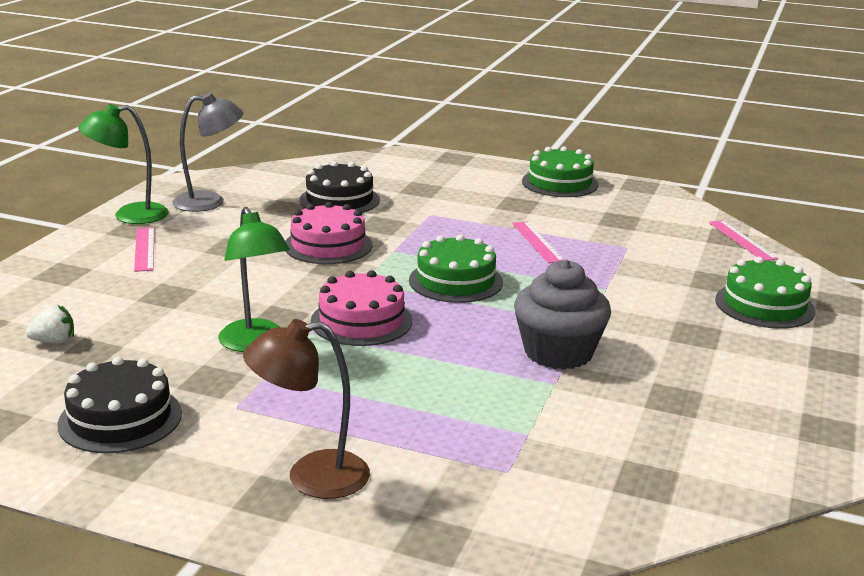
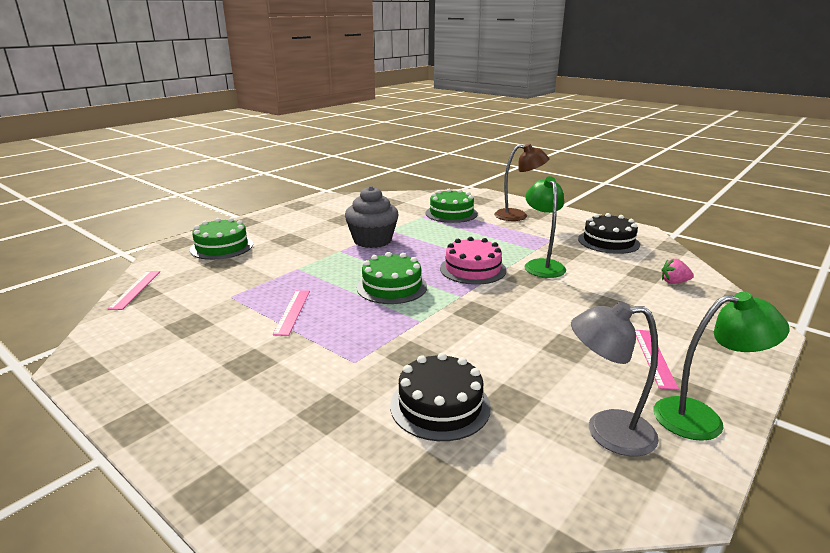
camera: 160 degrees left, 0 degrees up
white strawberry [26,305,74,343] -> pink strawberry [661,258,694,284]
pink cake [285,202,372,264] -> none
green cake [522,146,598,197] -> green cake moved to [425,189,478,223]

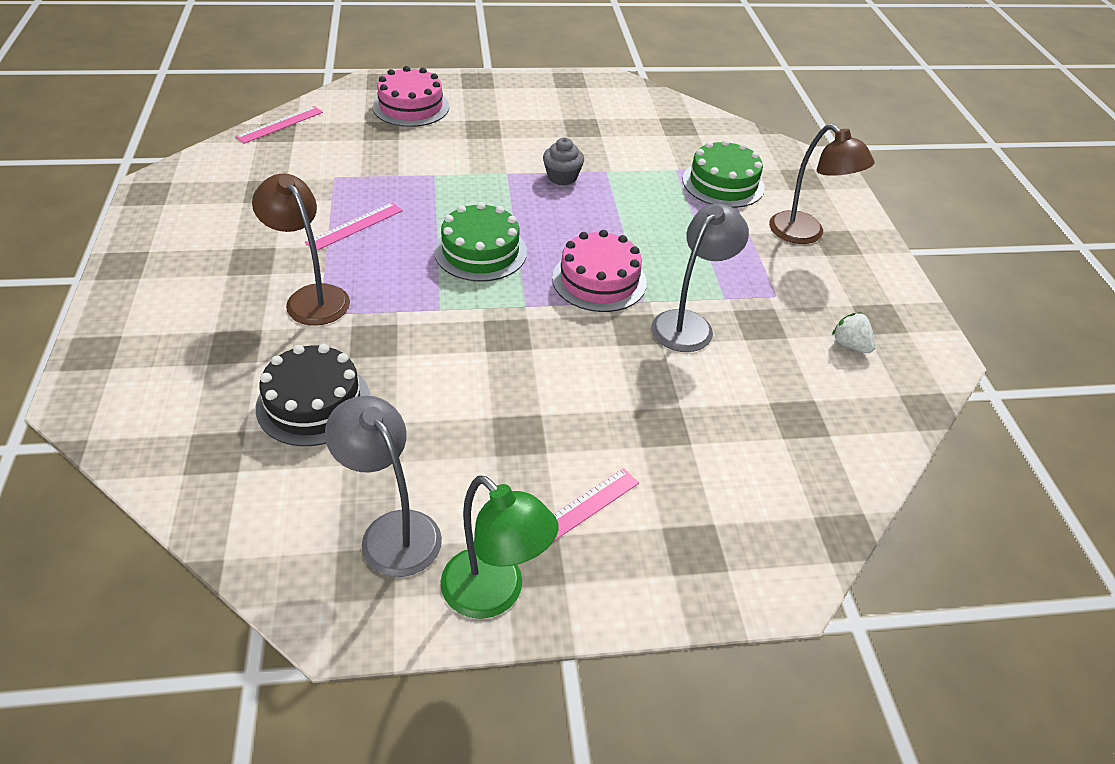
camera: 40 degrees right, 20 degrees up
green cake [190,218,253,260] -> pink cake [373,66,449,127]
grey cupcake [345,186,399,248] -> grey cupcake [543,138,584,185], size x0.55
green lamp [525,176,566,278] -> grey lamp [651,204,749,352]
black cake [578,213,640,254] -> white strawberry [832,312,875,353]
pink strawberry [661,258,694,284] -> none
none -> brown lamp [252,174,350,325]

